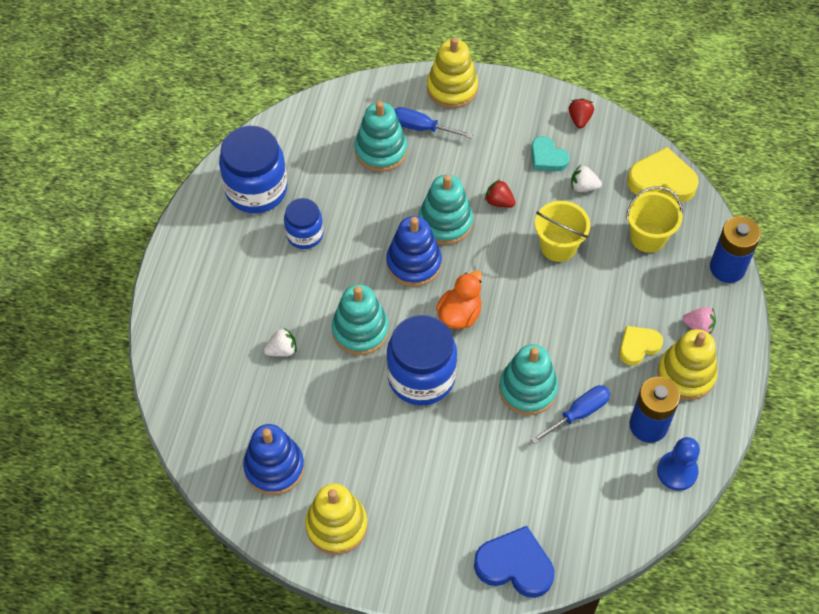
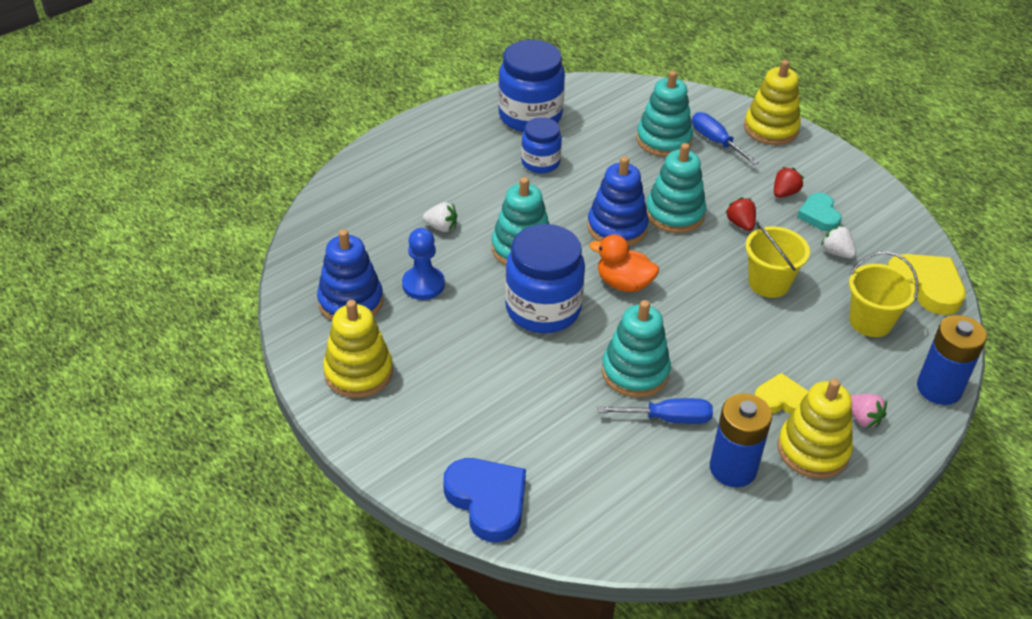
camera: 35 degrees right, 15 degrees down
orange duck [436,270,482,329] -> orange duck turned 135 degrees counterclockwise [589,235,659,292]
red strawberry [569,98,594,129] -> red strawberry moved to [774,167,804,198]
blue pawn [657,437,700,491] -> blue pawn moved to [402,228,445,300]

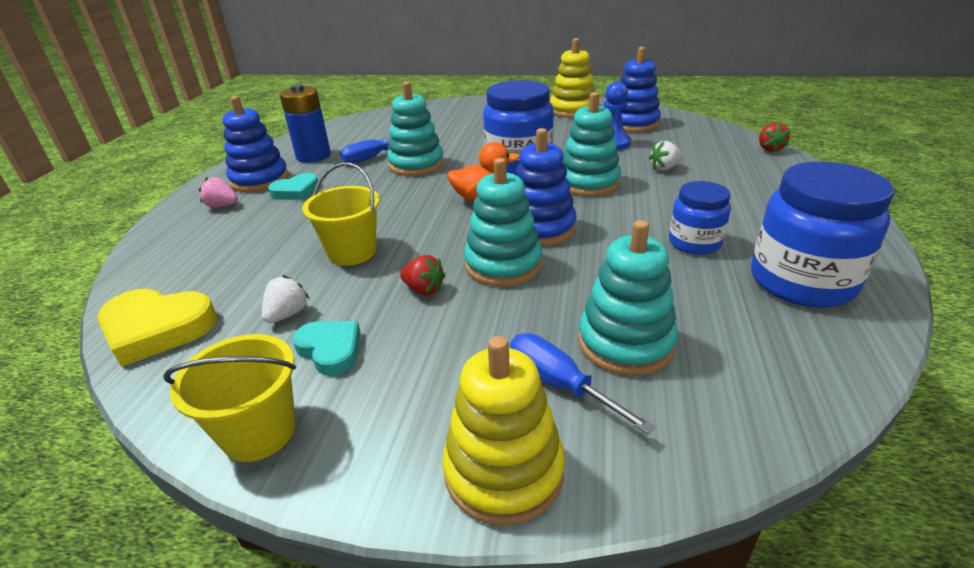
camera: 145 degrees right, 10 degrees down
blue heart [443,458,526,542] -> none
blue screwdriver [692,112,759,165] -> blue screwdriver turned 150 degrees counterclockwise [510,333,655,434]
yellow heart [755,373,809,414] -> turquoise heart [268,173,318,200]
red strawberry [774,167,804,198] -> red strawberry moved to [759,123,791,152]
yellow stacking toy [778,378,853,479] -> blue stacking toy [222,96,289,192]
white strawberry [821,226,856,258] -> white strawberry turned 75 degrees counterclockwise [262,275,310,323]
yellow bucket [849,251,918,337] -> yellow bucket moved to [163,334,296,462]
blue battery [917,315,987,405] -> none

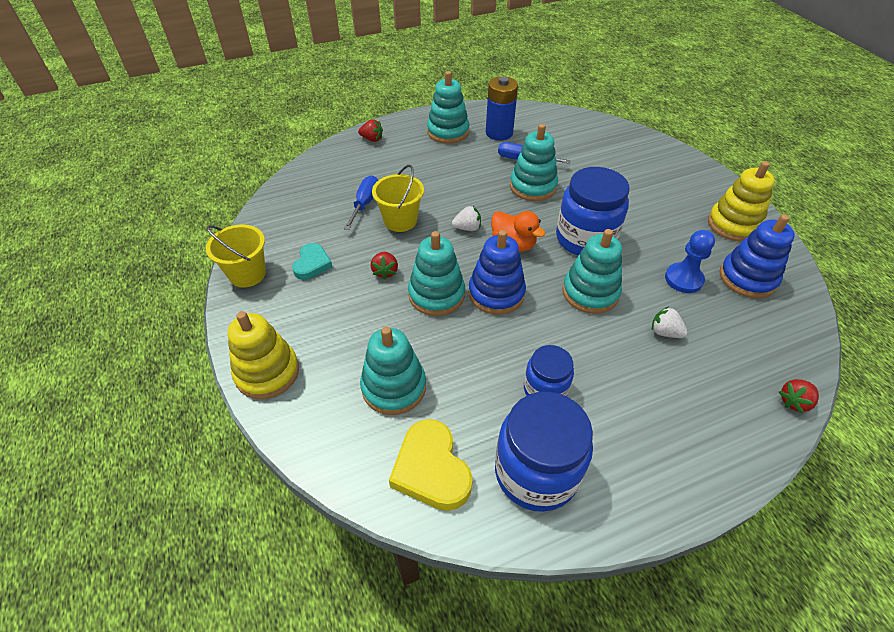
camera: 55 degrees right, 15 degrees up
yellow heart [97,289,217,367] -> yellow heart moved to [389,419,473,511]
pink strawberry [199,177,238,208] -> none
blue stacking toy [222,96,289,192] -> turquoise stacking toy [427,71,470,144]
white strawberry [262,275,310,323] -> white strawberry moved to [452,206,481,231]
turquoise heart [268,173,318,200] -> none
blue screwdriver [510,333,655,434] -> blue screwdriver moved to [344,175,378,230]
none -> red strawberry [358,119,383,142]

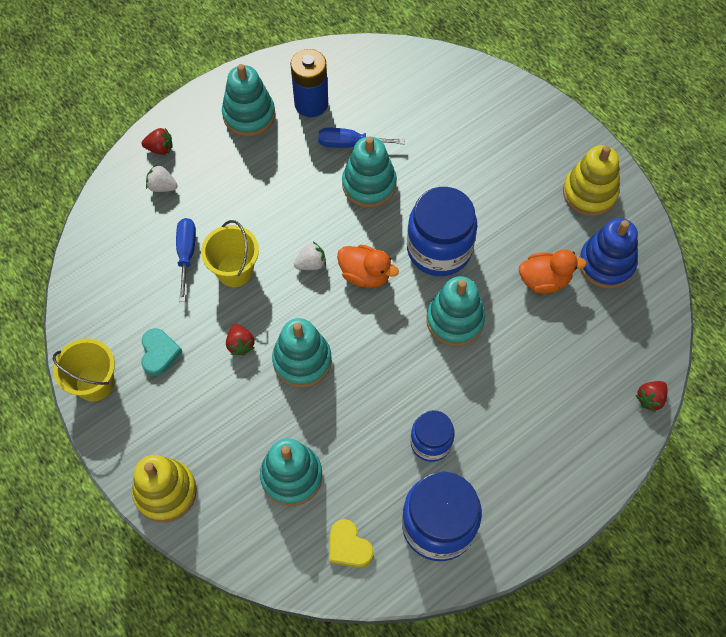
camera: 15 degrees left, 15 degrees up
yellow heart [389,419,473,511] -> yellow heart [329,519,374,568], size x0.63
blue stacking toy [468,230,526,315] -> none
white strawberry [652,306,688,338] -> white strawberry moved to [146,164,177,192]
blue pawn [665,230,715,293] -> orange duck [519,249,587,294]

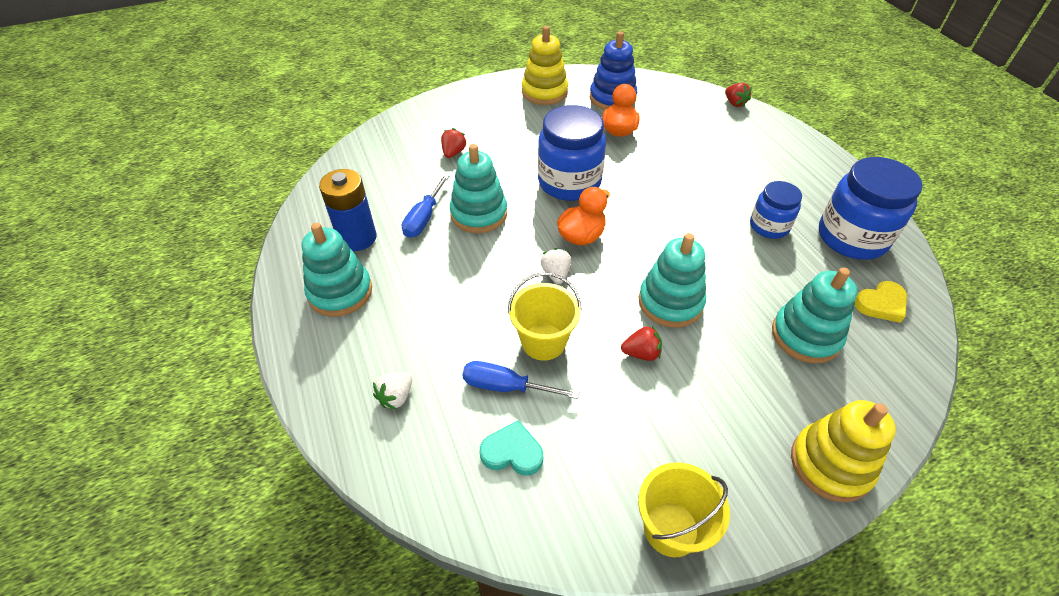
camera: 75 degrees left, 15 degrees down
red strawberry [141,128,173,155] -> red strawberry moved to [441,128,467,158]
turquoise heart [141,328,182,376] -> turquoise heart moved to [480,420,543,476]
turquoise stacking toy [427,276,485,346] -> none

